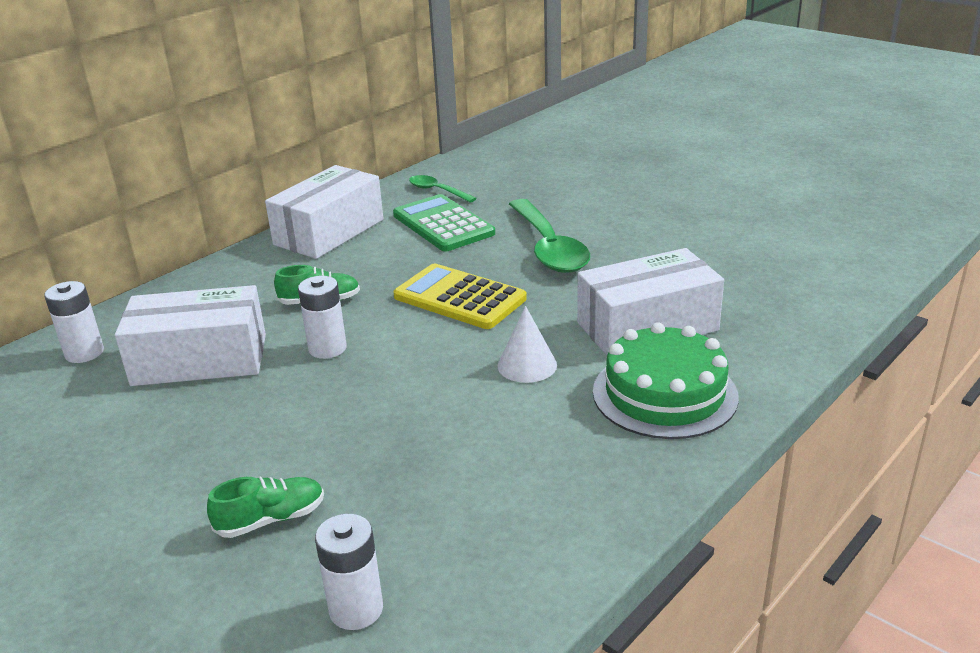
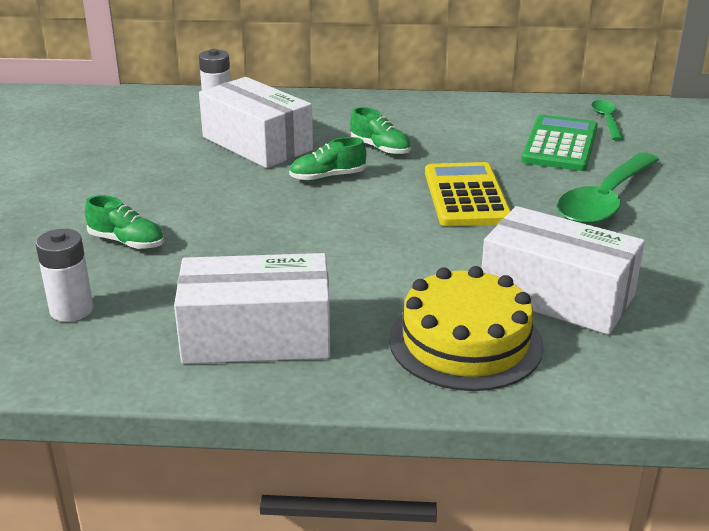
camera: 50 degrees right, 0 degrees up
white box [265,165,384,259] -> white box moved to [174,253,330,364]
white battery [298,276,347,359] -> green shoe [289,137,366,181]
white cone [497,306,557,383] -> none
green cake [593,322,739,439] -> yellow cake [389,266,544,391]

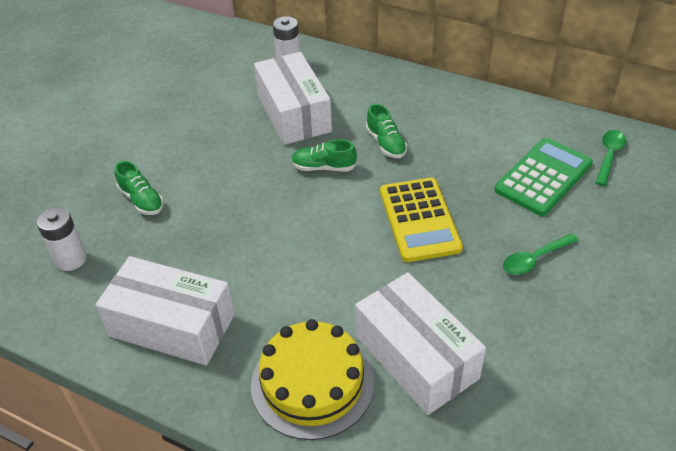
camera: 25 degrees right, 15 degrees up
yellow calculator [425,162,511,226] -> yellow calculator turned 150 degrees clockwise [380,178,463,262]
green spoon [557,152,659,225] -> green spoon [503,233,579,275], size x0.52

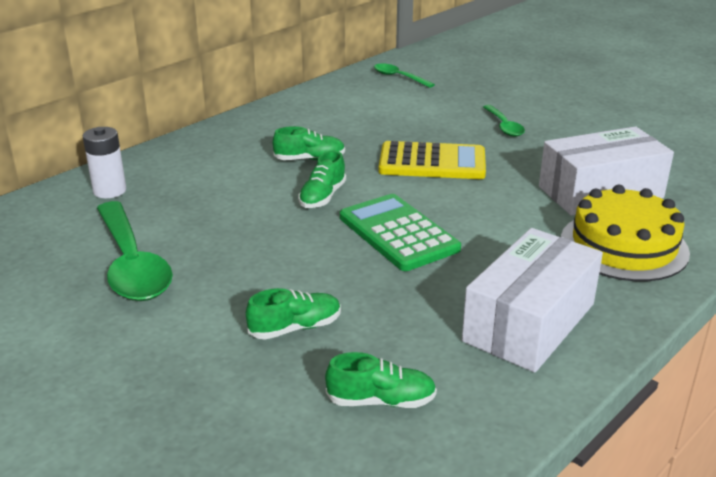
camera: 75 degrees left, 15 degrees down
white battery [36,207,86,271] -> green shoe [325,352,437,408]
white box [254,52,332,145] -> none
green calculator [495,138,593,216] -> green calculator moved to [340,194,461,271]
none -> green spoon [97,201,173,301]

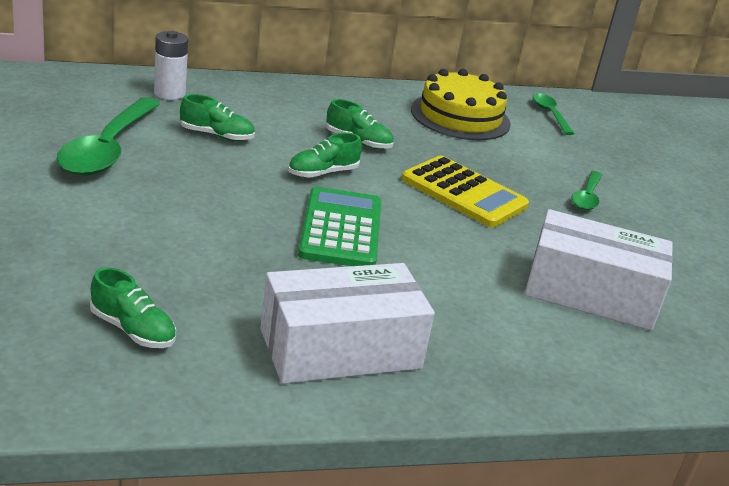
camera: 30 degrees right, 0 degrees up
green shoe [246,288,341,340] -> green shoe moved to [180,94,255,141]
yellow cake [561,185,690,281] -> yellow cake moved to [411,69,511,140]

